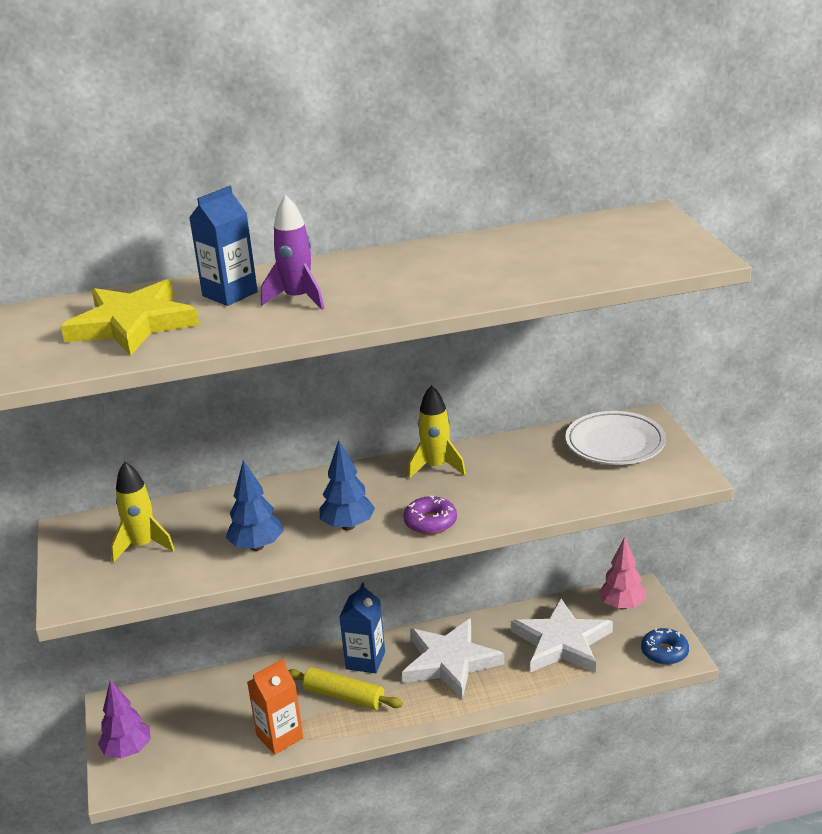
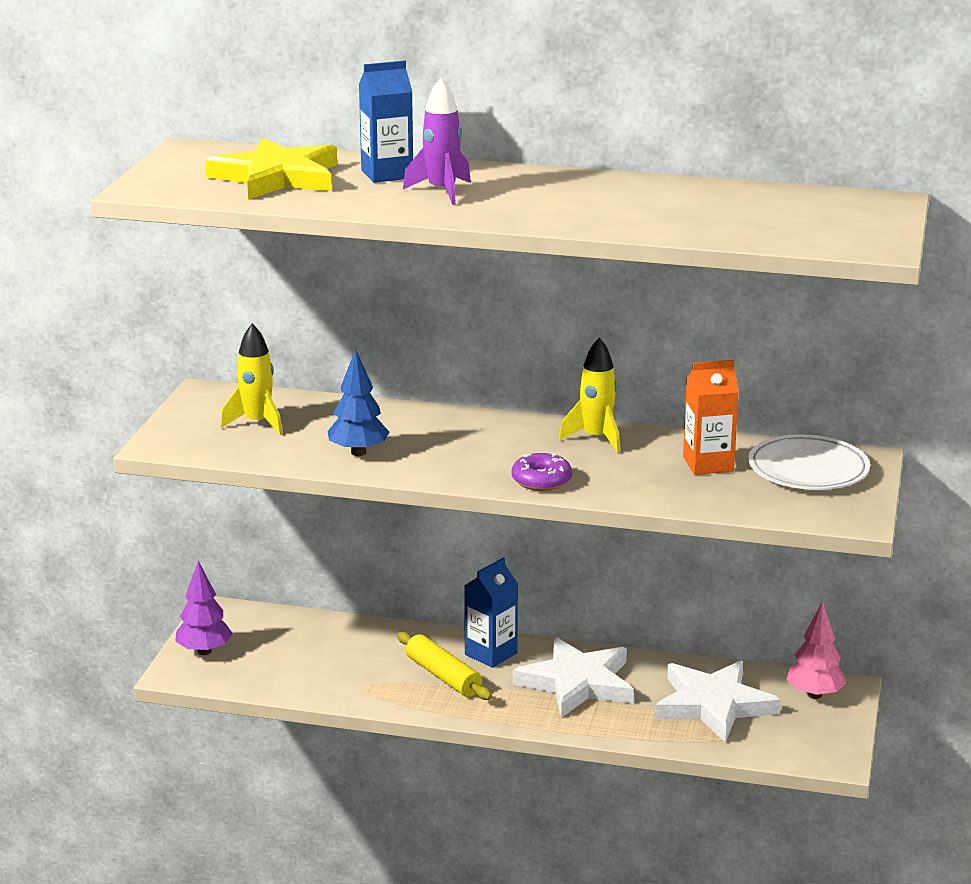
camera: 25 degrees right, 5 degrees down
orange carton [247,659,303,755] -> orange carton moved to [683,360,739,475]
blue tree [319,440,375,530] -> none
blue donut [641,628,689,665] -> none

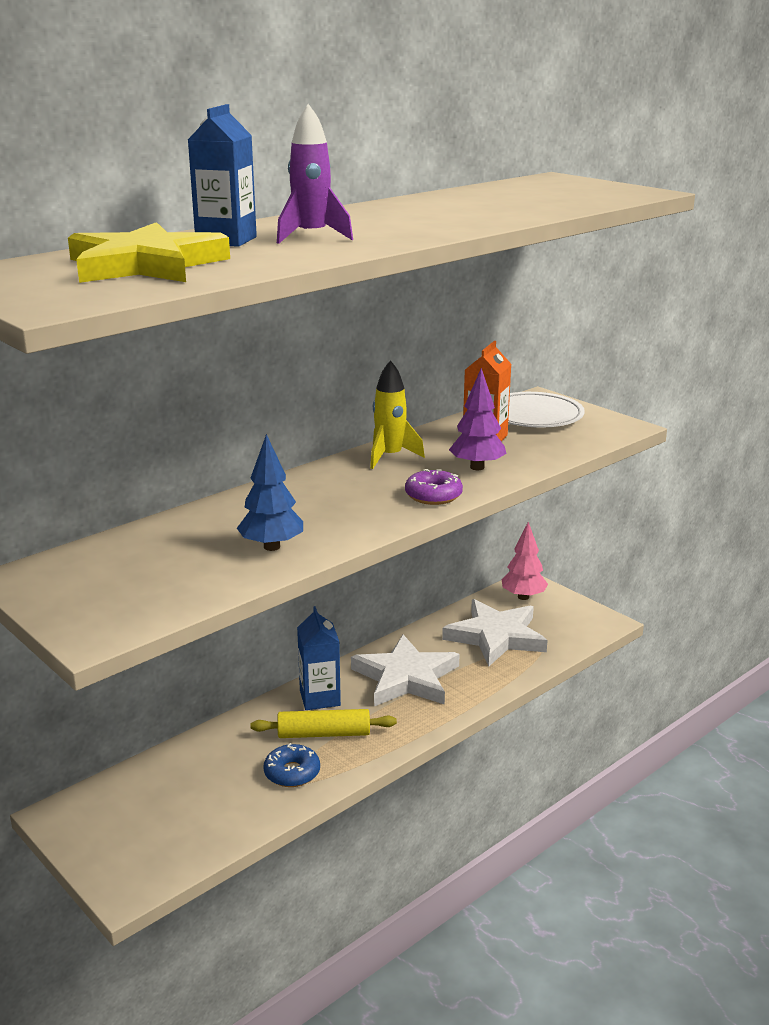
camera: 55 degrees left, 0 degrees up
purple tree [175,561,233,655] -> purple tree moved to [449,368,507,470]
yellow rocket [220,324,282,435] -> none
none -> blue donut [264,743,320,787]

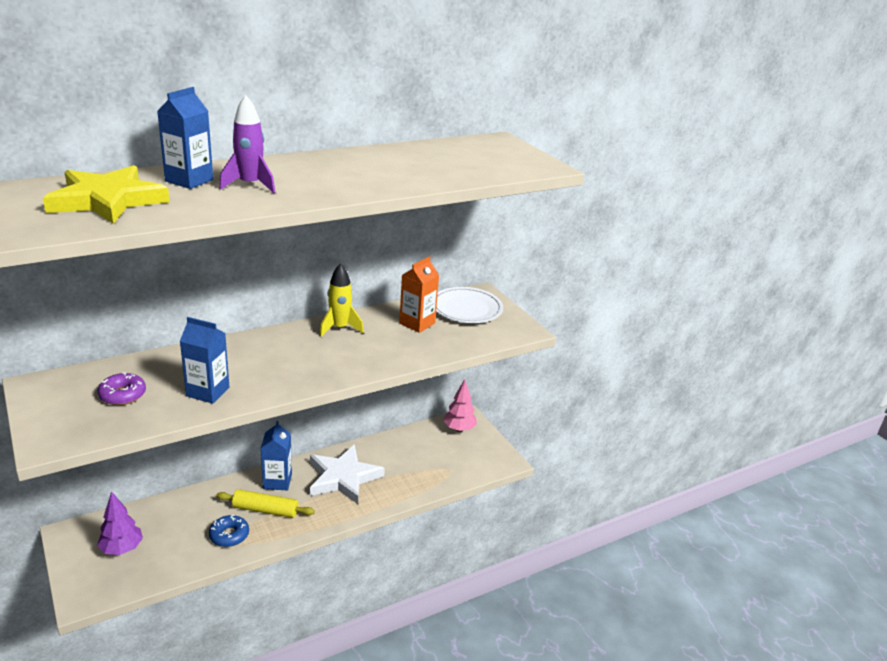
camera: 10 degrees right, 5 degrees up
blue tree [237,434,303,551] -> blue carton [180,317,229,404]
purple donut [405,469,463,505] -> purple donut moved to [98,373,146,405]
white star [442,599,548,666] -> none
purple tree [449,368,507,470] -> purple tree moved to [97,491,143,555]

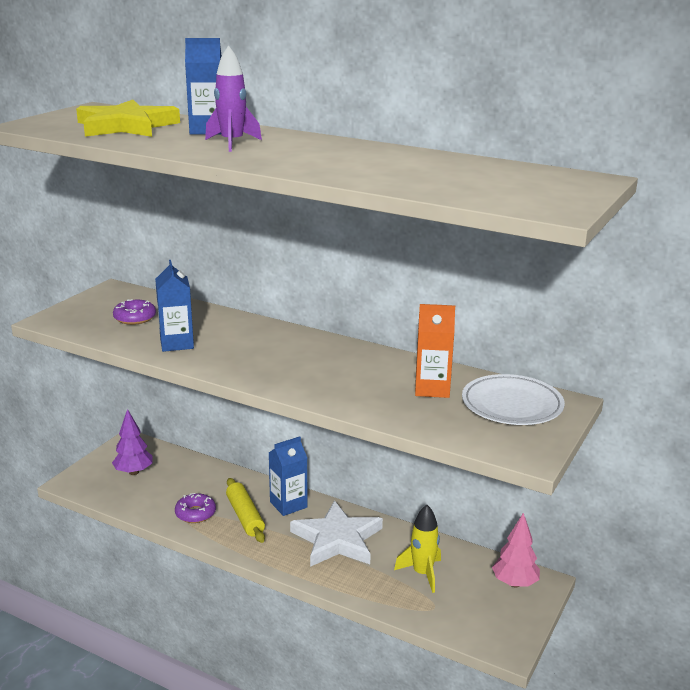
camera: 60 degrees right, 5 degrees down
blue donut [209,514,249,547] -> purple donut [175,493,216,523]
yellow rocket [320,263,364,337] -> yellow rocket moved to [394,505,441,593]

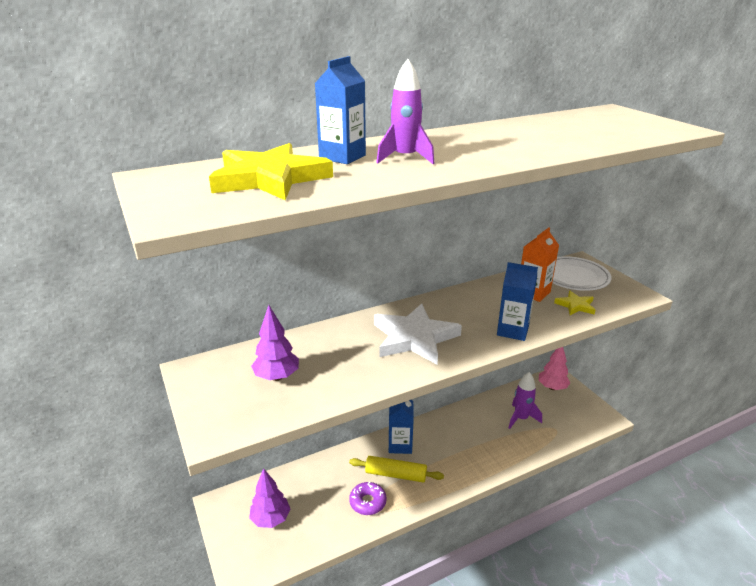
camera: 55 degrees left, 5 degrees up
purple donut [113,299,156,325] -> purple tree [251,305,299,381]
blue carton [155,260,194,352] -> blue carton moved to [497,262,538,341]
white star [290,500,383,567] -> white star moved to [374,303,462,364]
yellow rocket [394,505,441,593] -> purple rocket [509,372,542,429]
none -> yellow star [554,291,595,315]

